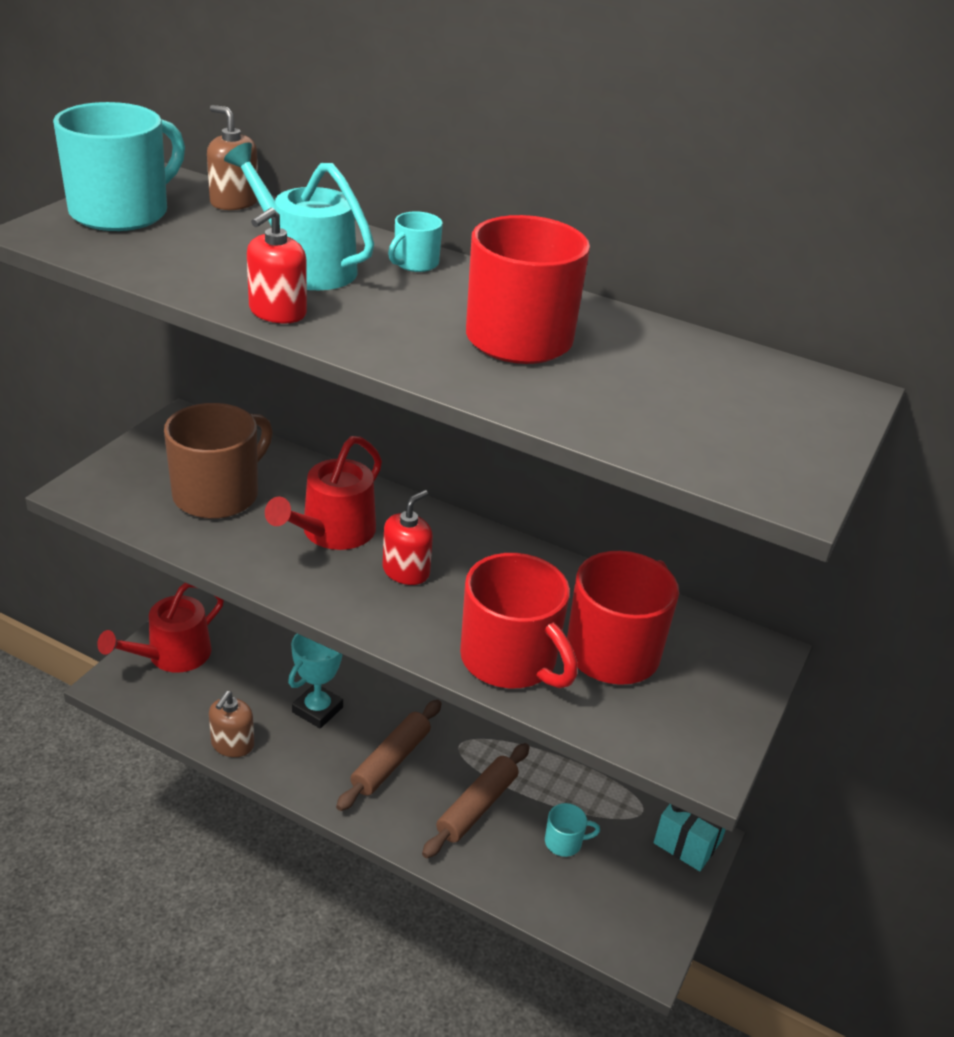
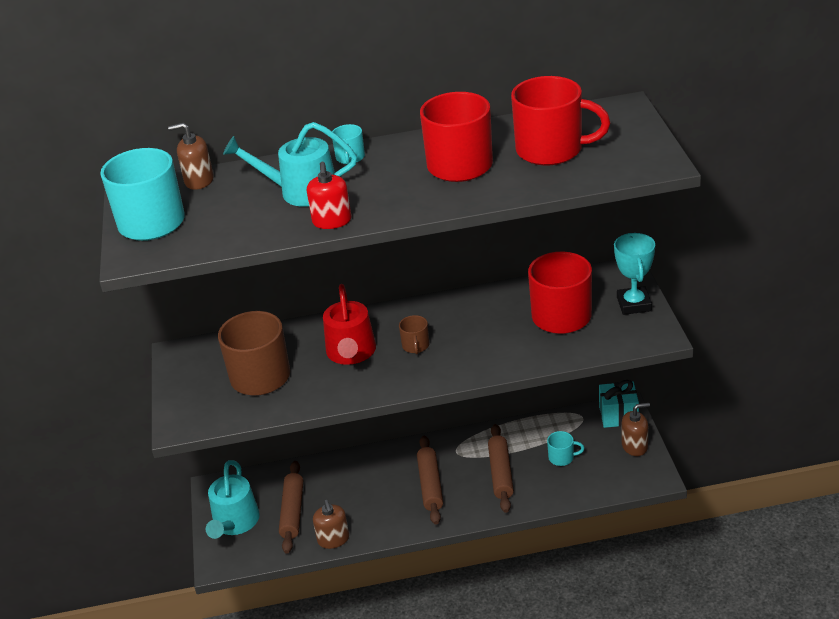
camera: 30 degrees left, 0 degrees up
red watering can [97,583,224,673] -> turquoise watering can [206,460,260,539]
turquoise trophy [288,634,343,728] -> turquoise trophy moved to [614,233,655,315]
red soap dispenser [382,490,433,585] -> brown mug [399,315,429,354]
red mug [460,553,578,689] -> red mug moved to [511,76,610,165]
turquoise mug [545,803,600,857] -> turquoise mug turned 45 degrees clockwise [547,431,585,466]
none -> brown rolling pin [279,461,303,553]
none -> brown soap dispenser [622,403,650,456]

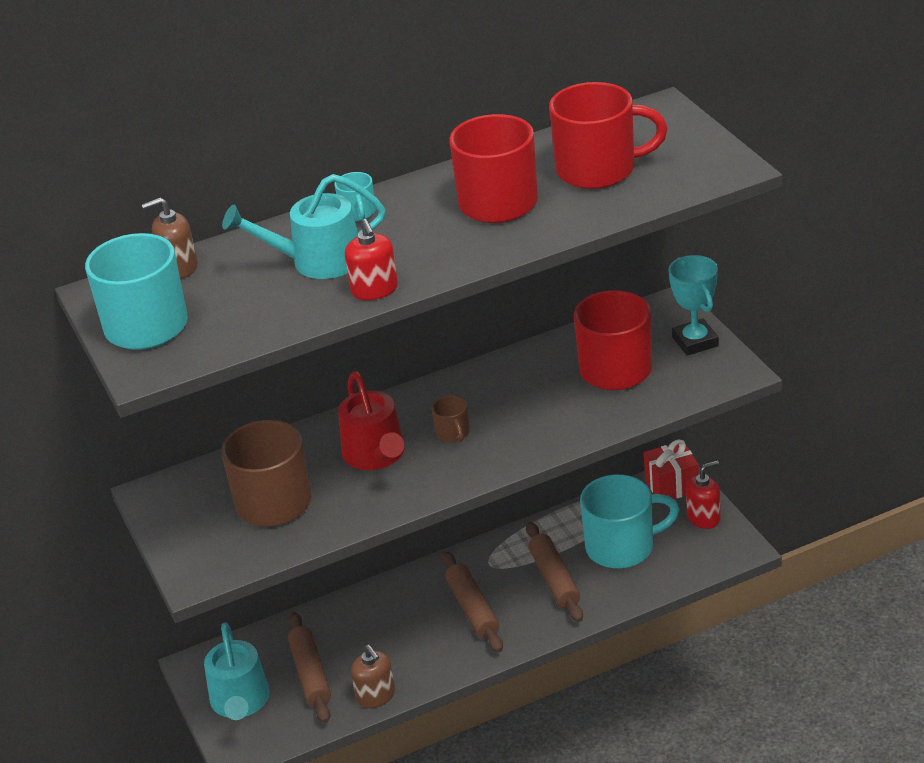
camera: 15 degrees left, 0 degrees up
turquoise mug [547,431,585,466] -> turquoise mug [580,475,680,568], size x2.18
turquoise gift [599,380,639,428] -> red gift [644,439,699,499]
brown soap dispenser [622,403,650,456] -> red soap dispenser [686,460,721,529]

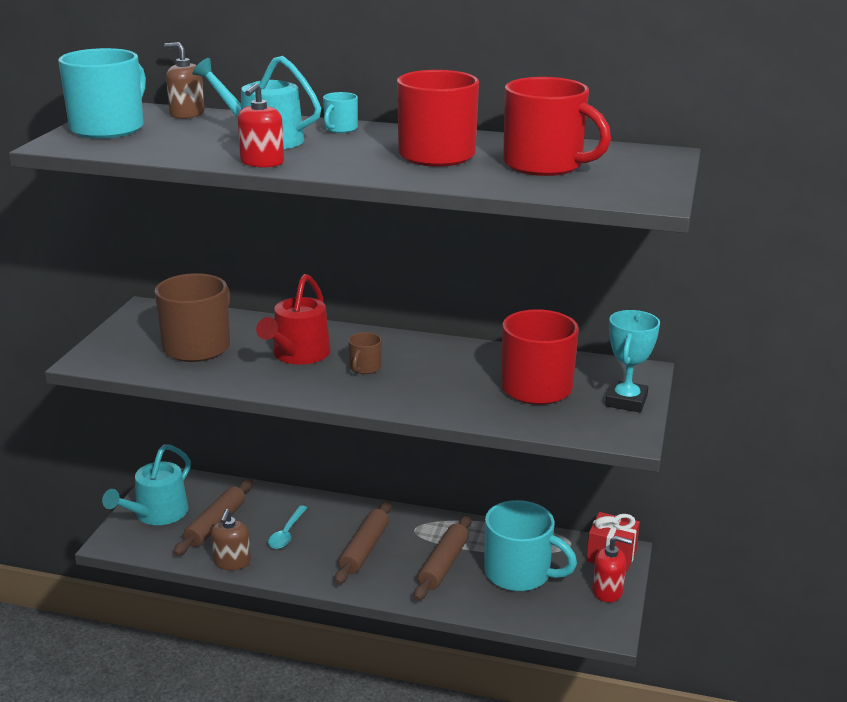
camera: 35 degrees right, 10 degrees down
none -> turquoise spoon [268,505,307,549]

